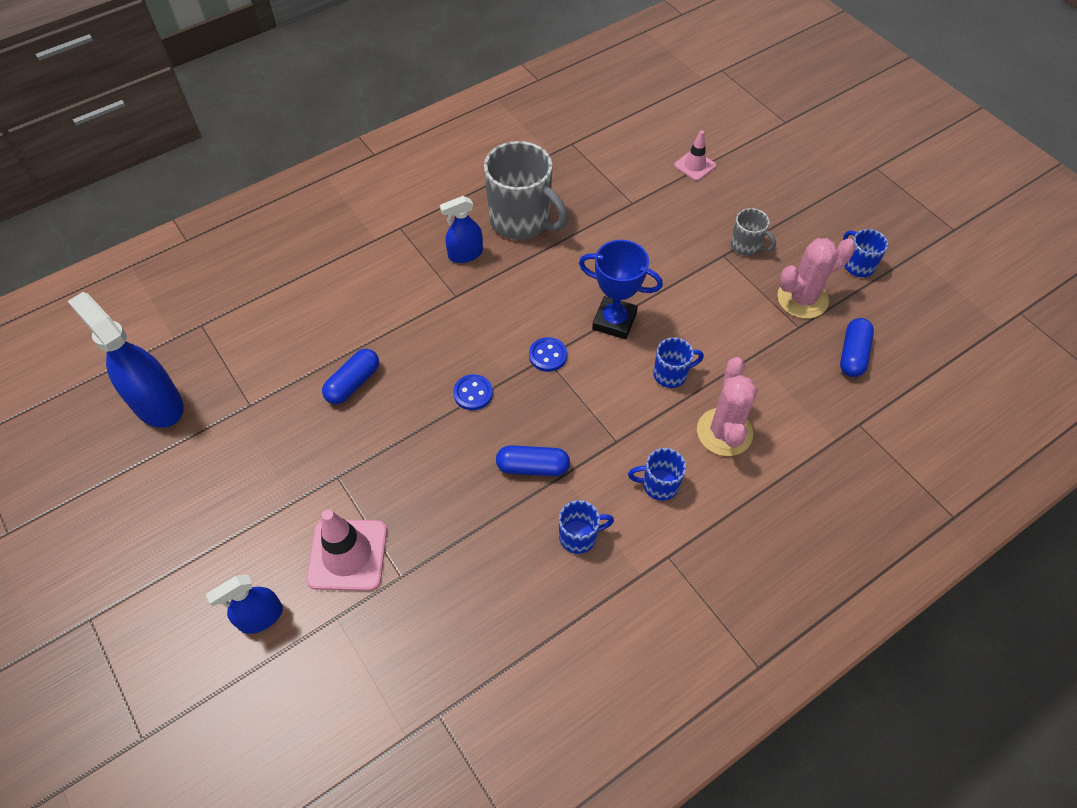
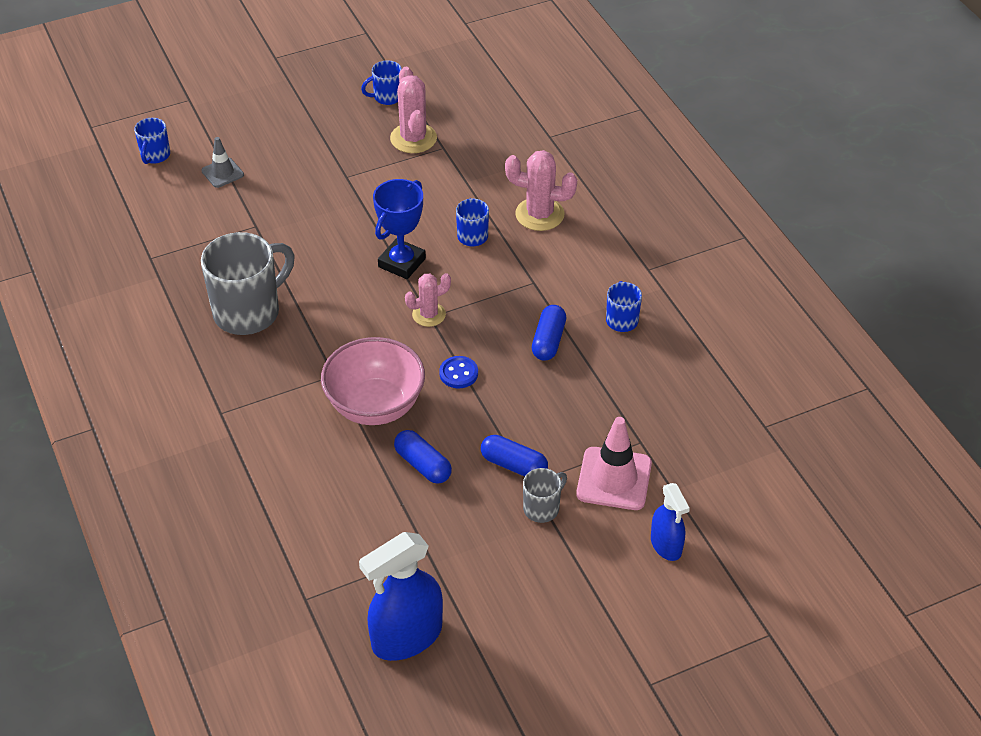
camera: 80 degrees left, 10 degrees down
blue spray bottle [440,196,483,263] -> none
blue button [529,337,567,372] -> pink cactus [405,273,451,327]
blue mug [628,448,686,501] -> blue mug moved to [134,118,170,164]
pink traffic cone [674,130,716,181] -> grey traffic cone [201,137,244,188]
grey mug [730,208,776,256] -> grey mug moved to [523,468,567,523]
blue capsule [840,318,874,377] -> blue capsule moved to [481,435,548,477]
none -> pink bowl [321,337,425,425]

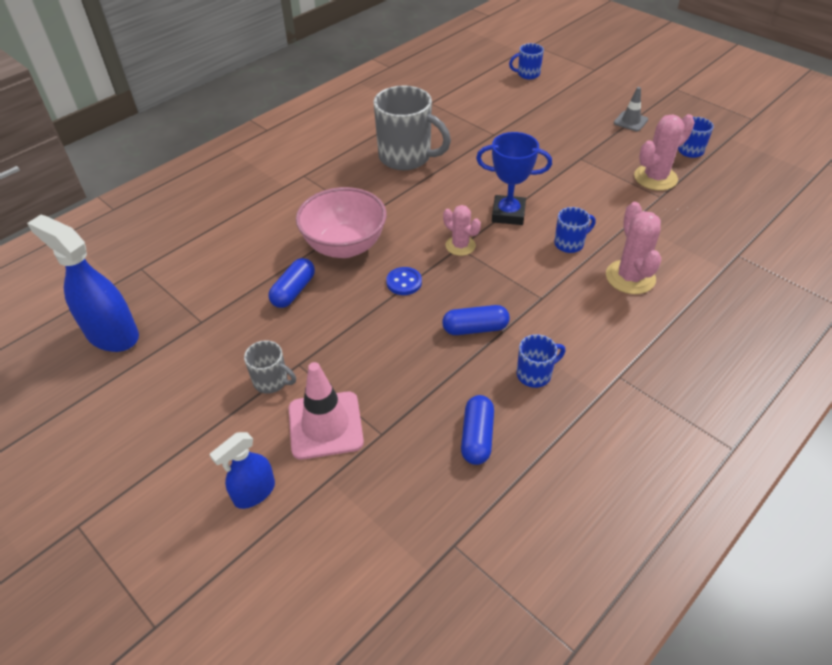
camera: 70 degrees right, 0 degrees up
grey traffic cone [201,137,244,188] -> grey traffic cone moved to [614,87,648,131]
blue capsule [481,435,548,477] -> blue capsule moved to [461,395,494,465]

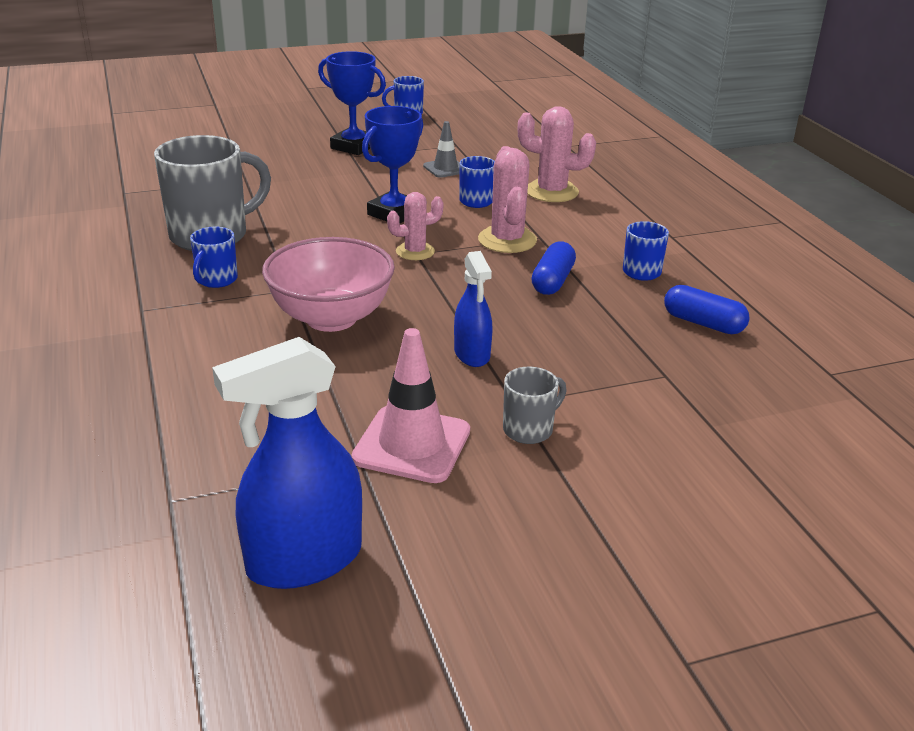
camera: 65 degrees left, 15 degrees down
blue spray bottle [209,432,275,509] -> blue spray bottle moved to [454,251,493,367]
blue capsule [268,258,315,308] -> none
pink traffic cone [289,362,364,460] -> pink traffic cone moved to [352,328,470,483]
blue button [386,267,422,295] -> none
blue mug [509,43,544,79] -> blue mug moved to [190,227,238,288]
grey traffic cone [614,87,648,131] -> grey traffic cone moved to [423,121,460,178]
pink cactus [634,114,695,191] -> pink cactus moved to [478,146,537,253]
none -> blue trophy [318,51,386,155]

